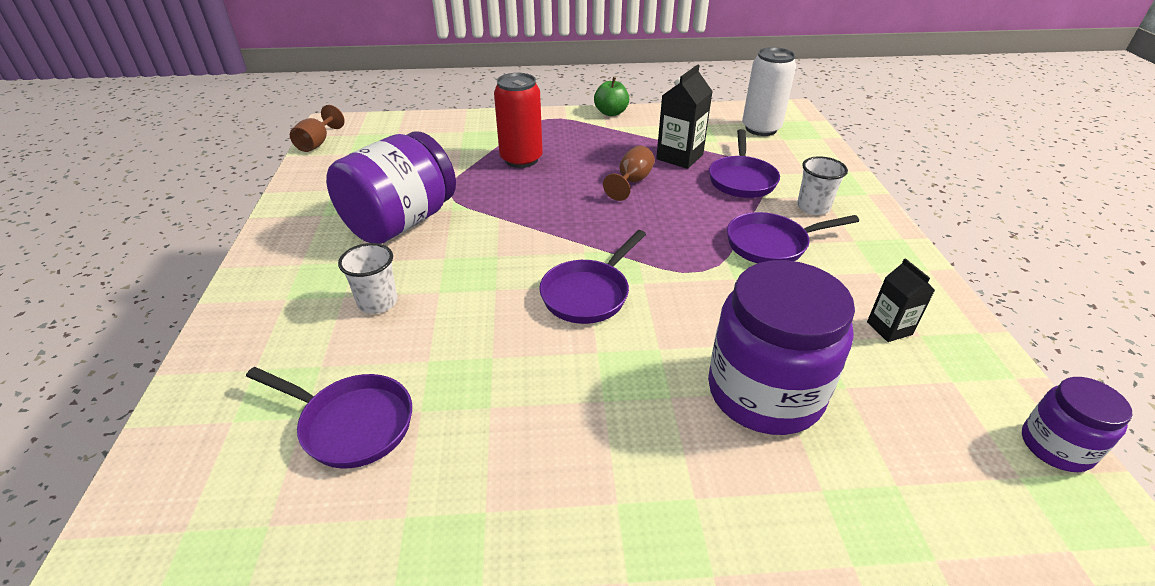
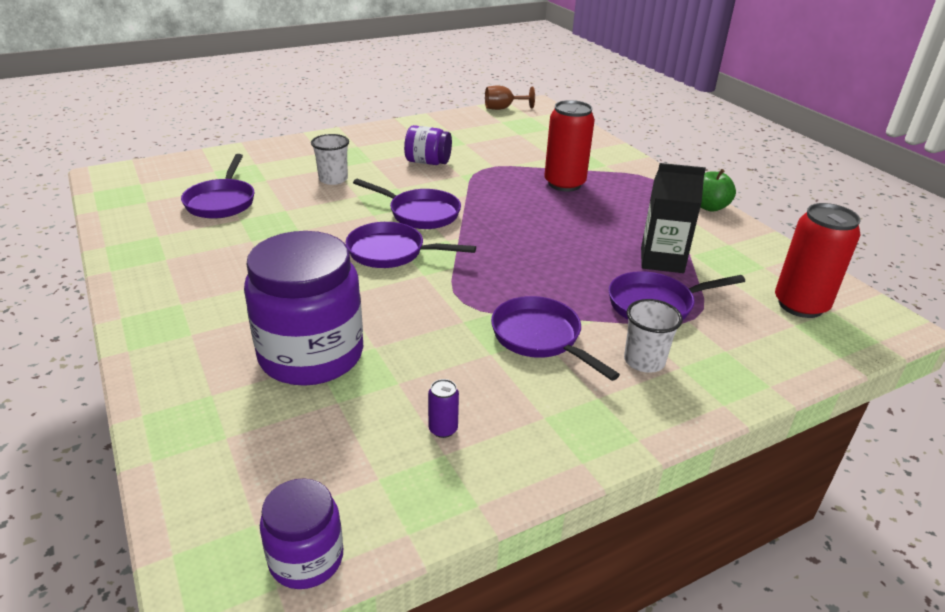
camera: 65 degrees right, 5 degrees down
purple jar [326,132,456,244] -> purple jar [404,125,452,165], size x0.52
brown goblet [603,146,655,201] -> none
white can [742,47,796,136] -> red can [775,203,861,318]
black carton [867,258,935,342] -> purple can [428,379,459,438]
none -> purple pan [353,179,461,229]

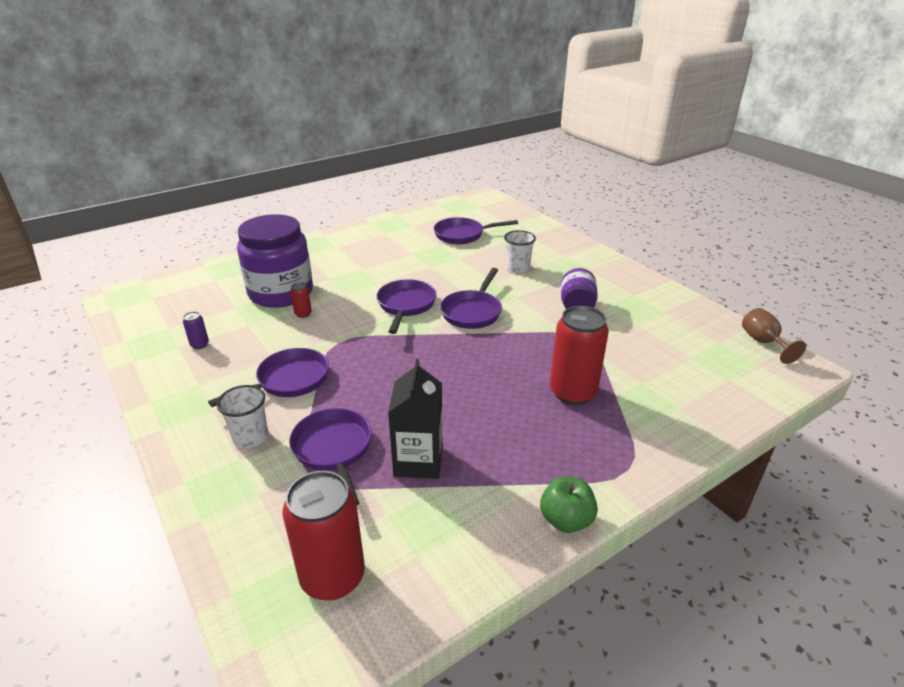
camera: 85 degrees right, 0 degrees up
purple jar [260,478,343,589] -> none
none -> red can [290,282,312,318]

